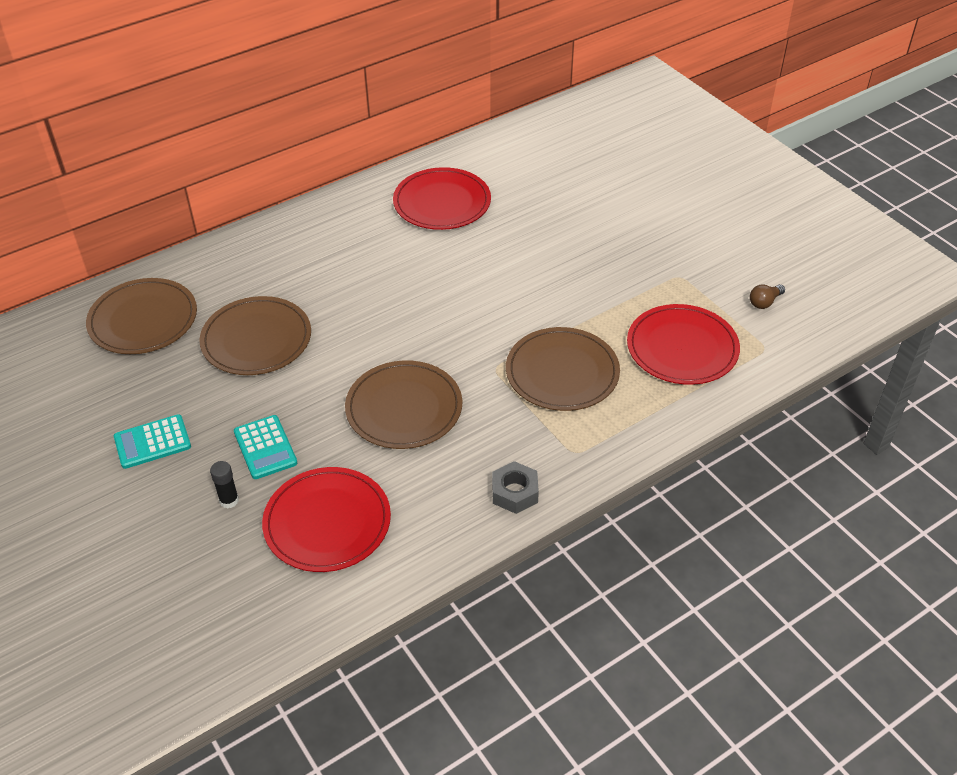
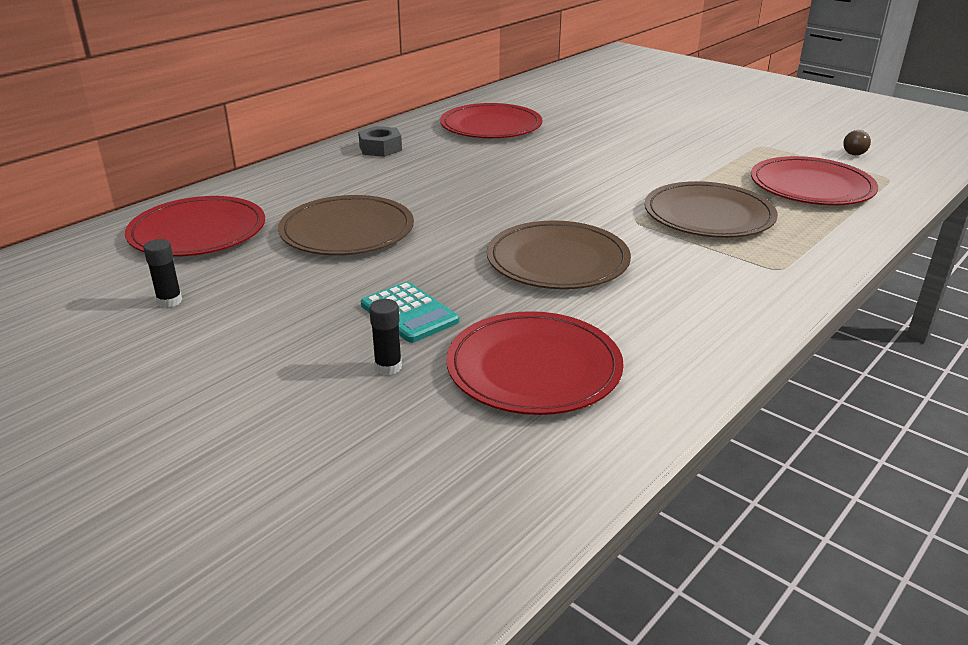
camera: 15 degrees left, 15 degrees down
brown plate [86,278,197,354] -> red plate [125,196,265,256]
turquoise calculator [114,414,191,469] -> none
grey nut [492,461,539,514] -> grey nut moved to [358,126,402,157]
none -> black glue stick [143,239,182,308]

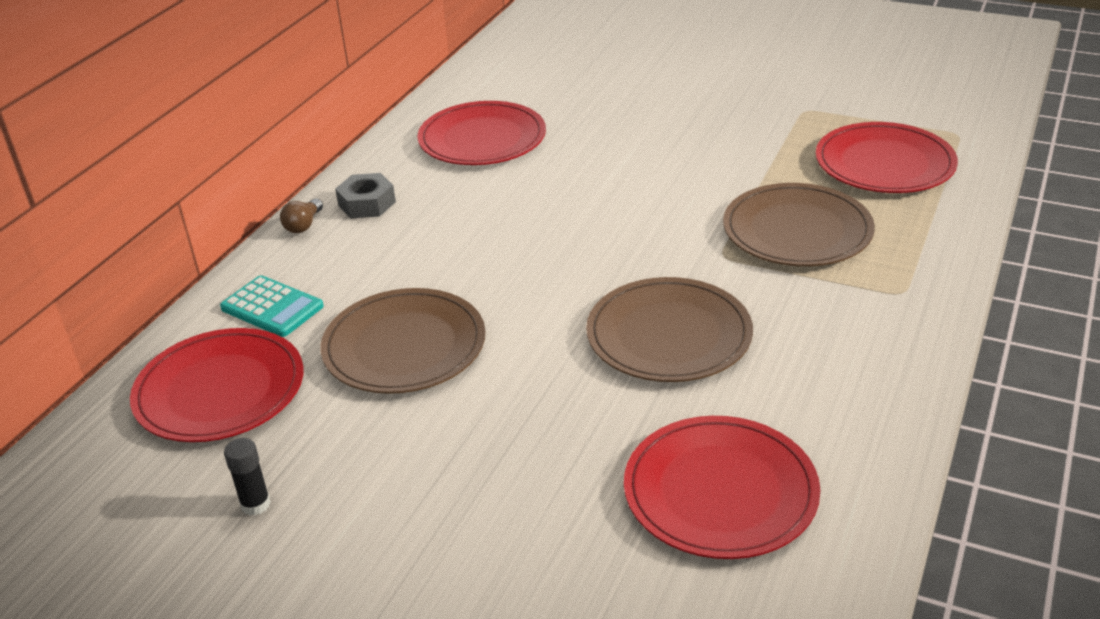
camera: 15 degrees left, 5 degrees up
turquoise calculator [361,282,459,343] -> turquoise calculator moved to [220,275,324,337]
black glue stick [369,299,402,375] -> none
brown light bulb [843,130,871,155] -> brown light bulb moved to [280,199,323,233]

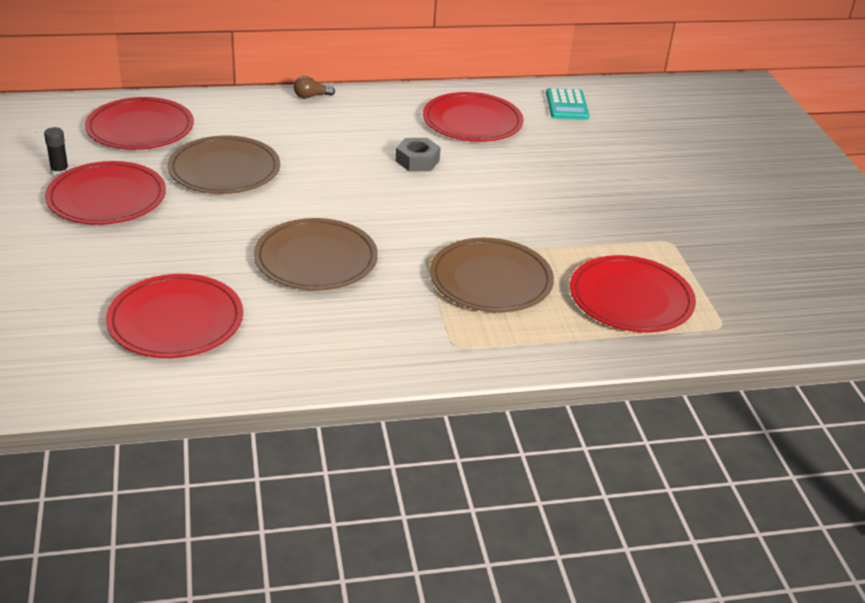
camera: 50 degrees right, 0 degrees up
turquoise calculator [220,275,324,337] -> turquoise calculator moved to [546,88,589,120]
grey nut [335,173,396,218] -> grey nut moved to [396,138,441,171]
none -> red plate [45,161,166,225]

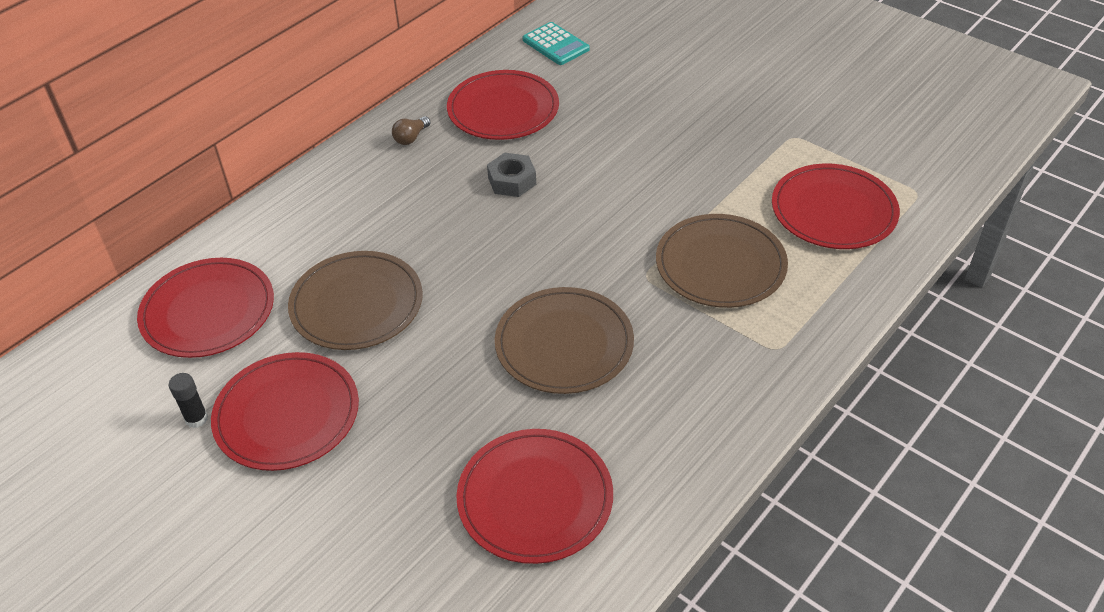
camera: 35 degrees left, 10 degrees up
brown light bulb [294,76,335,99] -> brown light bulb moved to [392,116,431,145]

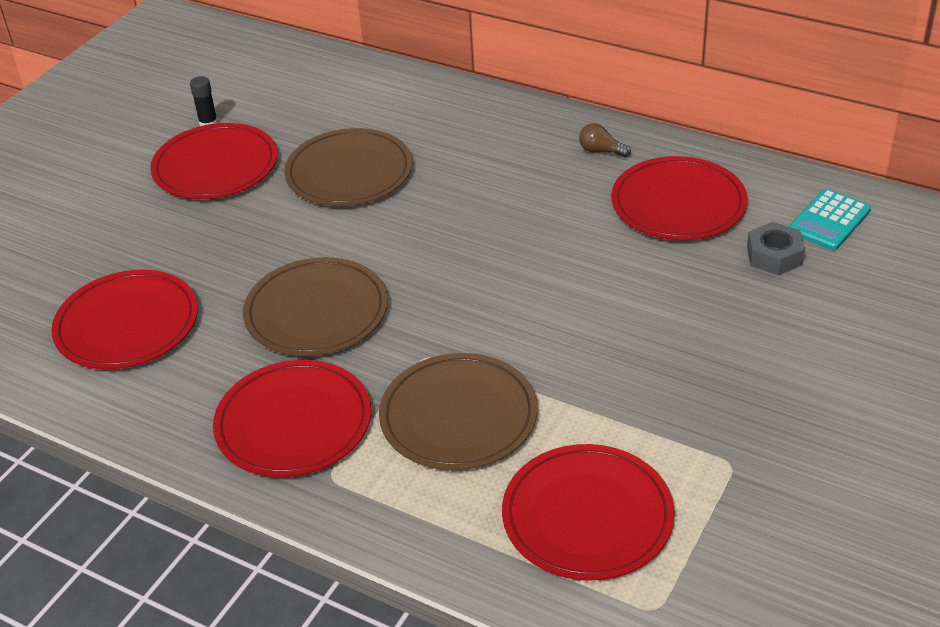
camera: 80 degrees right, 5 degrees down
red plate [137,258,274,358] -> red plate moved to [213,360,371,477]
grey nut [487,153,536,197] -> grey nut moved to [747,222,805,275]

